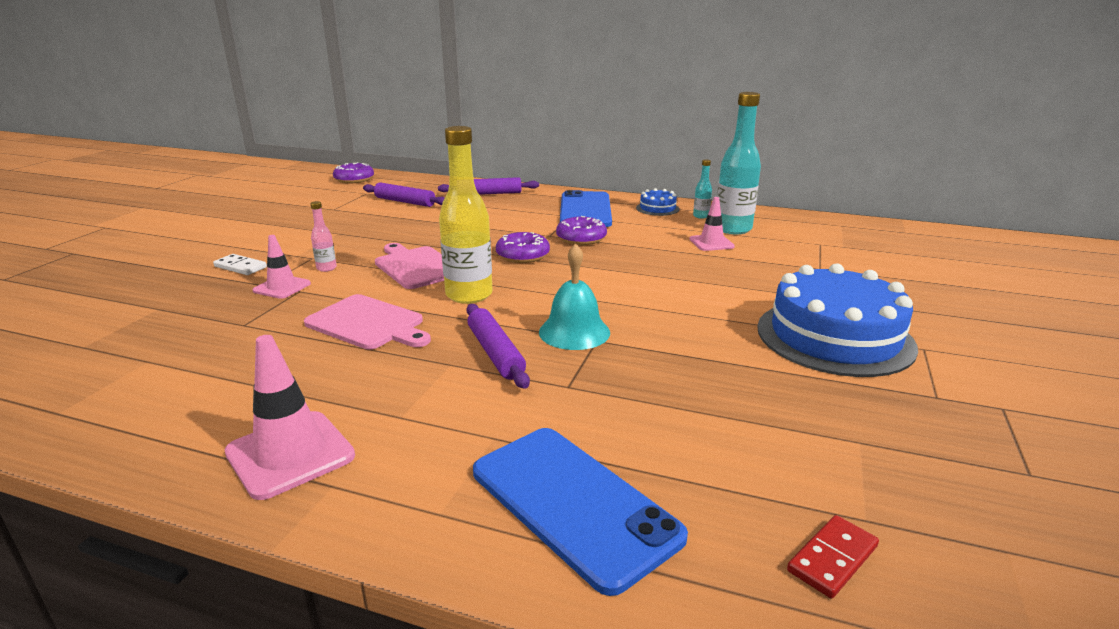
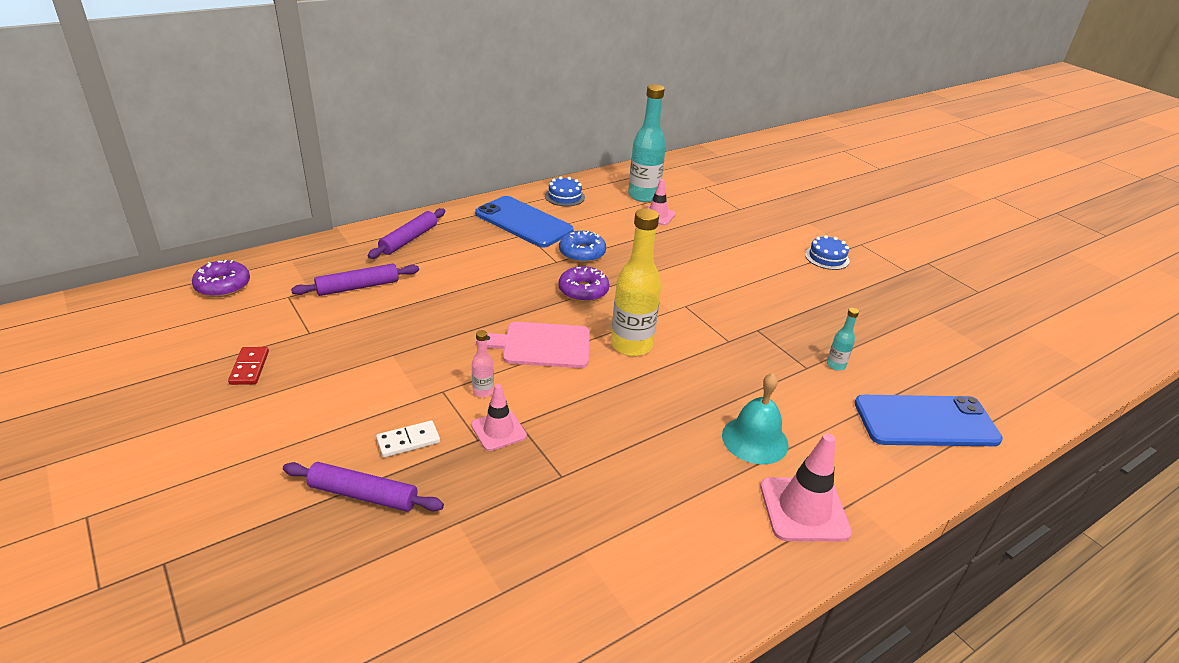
camera: 55 degrees left, 10 degrees up
pink cutting board [304,294,431,350] -> none
purple rolling pin [466,304,530,389] -> purple rolling pin moved to [283,462,444,512]
turquoise bell [539,243,610,350] -> turquoise bell moved to [722,373,789,465]
purple donut [556,216,607,245] -> blue donut [559,231,606,263]
turquoise bottle [693,160,712,219] -> turquoise bottle moved to [827,308,859,371]
blue cake [757,263,918,377] -> blue cake [805,235,850,270], size x0.44
red domino [787,515,879,598] -> red domino moved to [228,347,269,385]

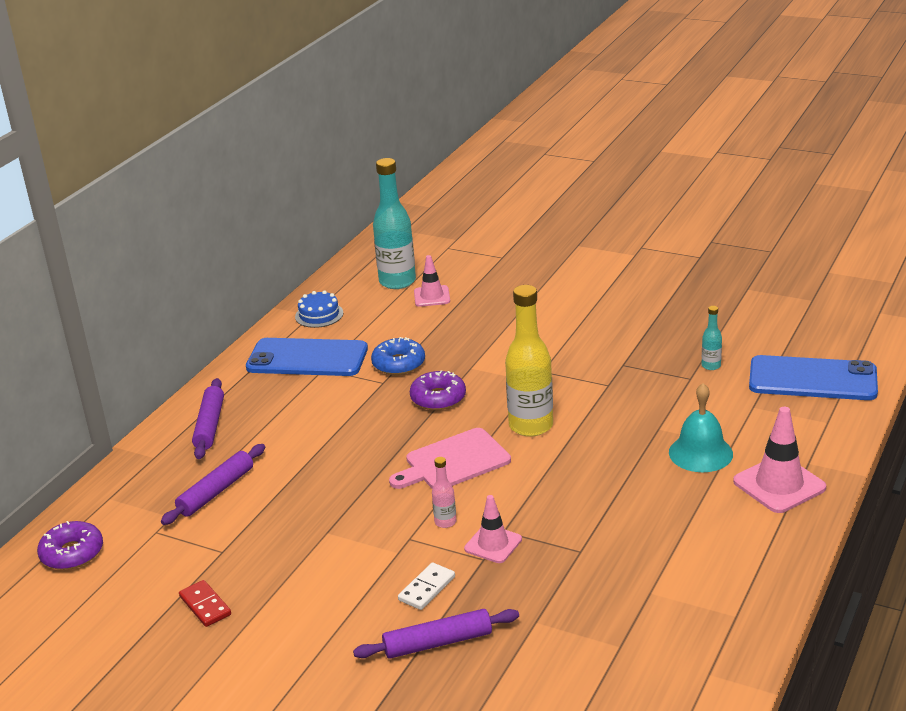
camera: 25 degrees left, 5 degrees down
blue cake [805,235,850,270] -> none
blue phone [854,395,1003,446] -> blue phone turned 45 degrees clockwise [749,355,878,400]

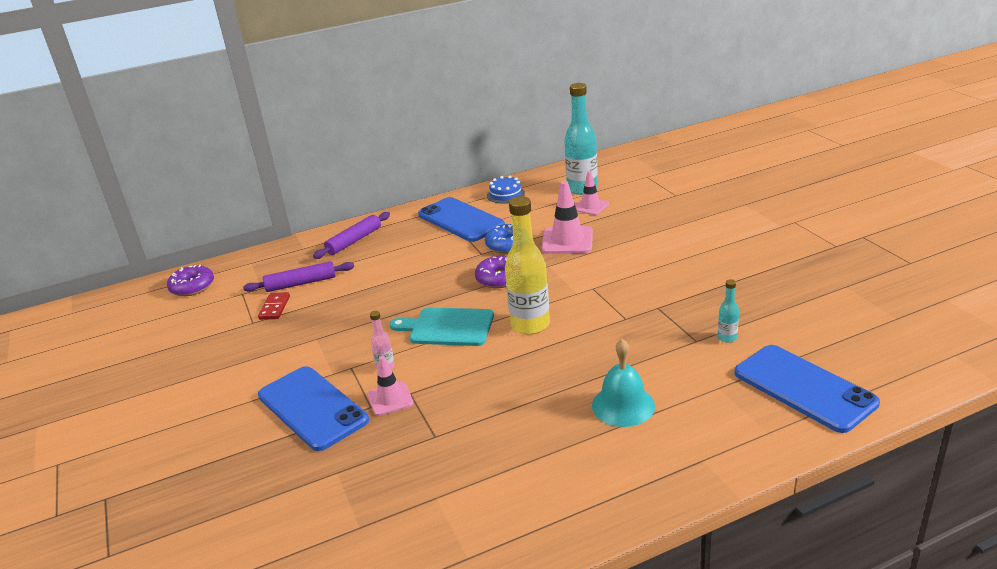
camera: 40 degrees right, 0 degrees up
red domino [179,580,231,627] -> red domino moved to [258,292,290,320]
purple rolling pin [353,609,519,659] -> none
pink cutting board [389,428,511,489] -> turquoise cutting board [390,307,494,346]
white domino [398,562,455,610] -> blue phone [258,366,369,451]
pink traffic cone [733,407,826,513] -> pink traffic cone moved to [542,181,593,254]

